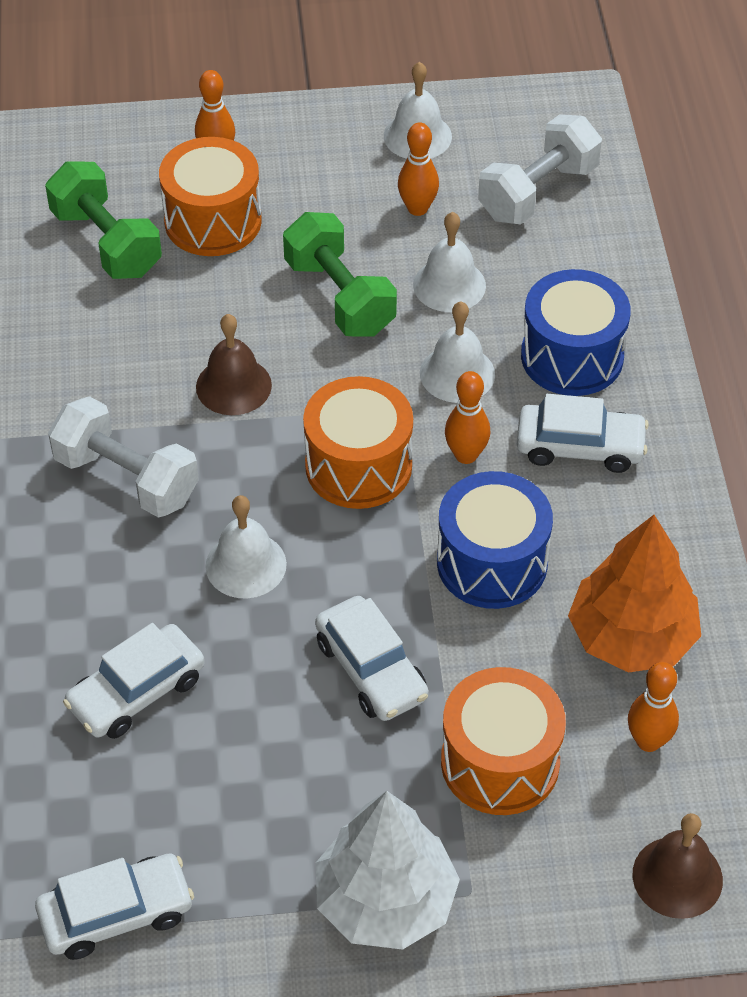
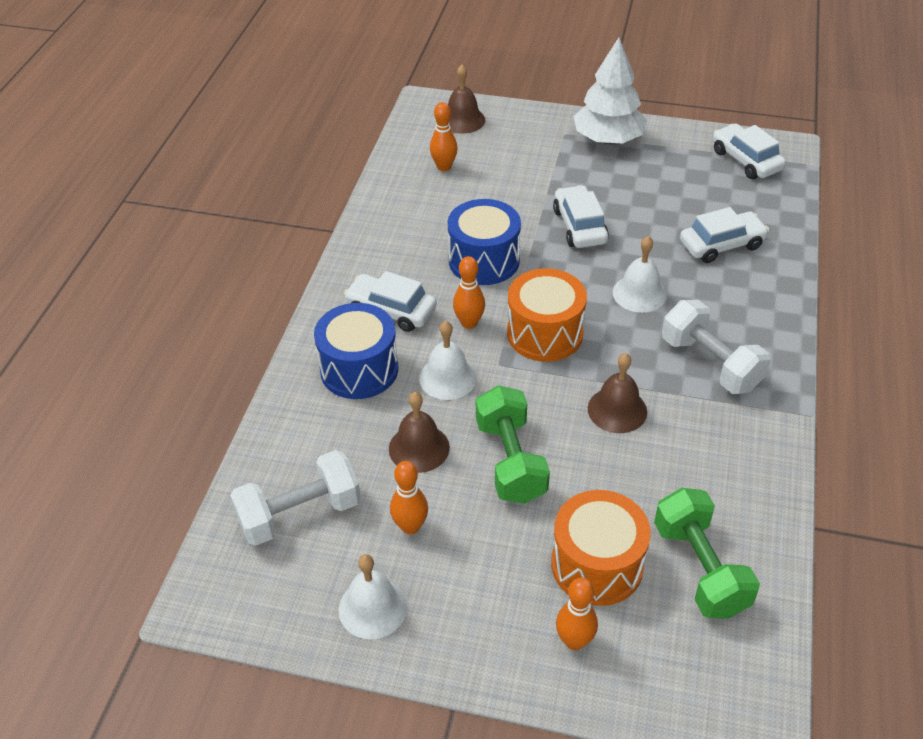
camera: 160 degrees left, 5 degrees down
white car [35,853,194,960] -> white car turned 60 degrees clockwise [713,124,786,179]
white bell [413,212,486,312] -> brown bell [389,392,450,473]
orange drum [441,667,566,815] -> none
orange tree [568,515,701,673] -> none

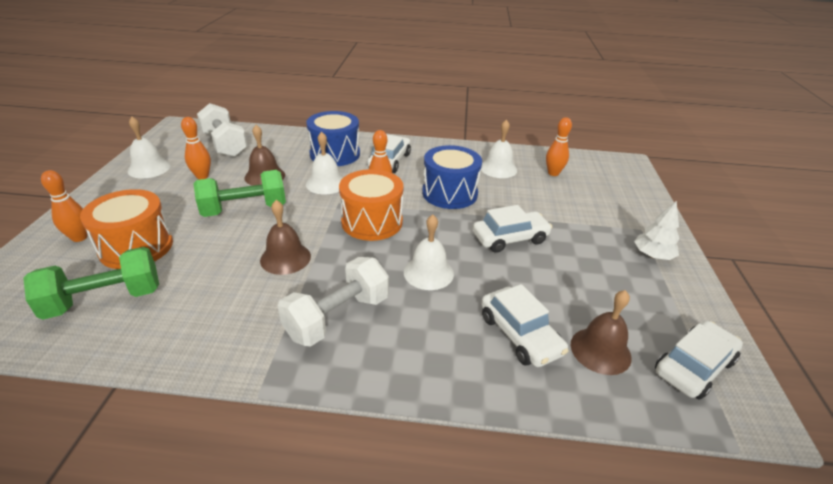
camera: 80 degrees right, 10 degrees down
brown bell [448,65,485,134] -> brown bell moved to [571,290,632,375]
white tree [573,38,647,144] -> white tree [634,201,680,260], size x0.56
none -> white bell [481,119,517,178]

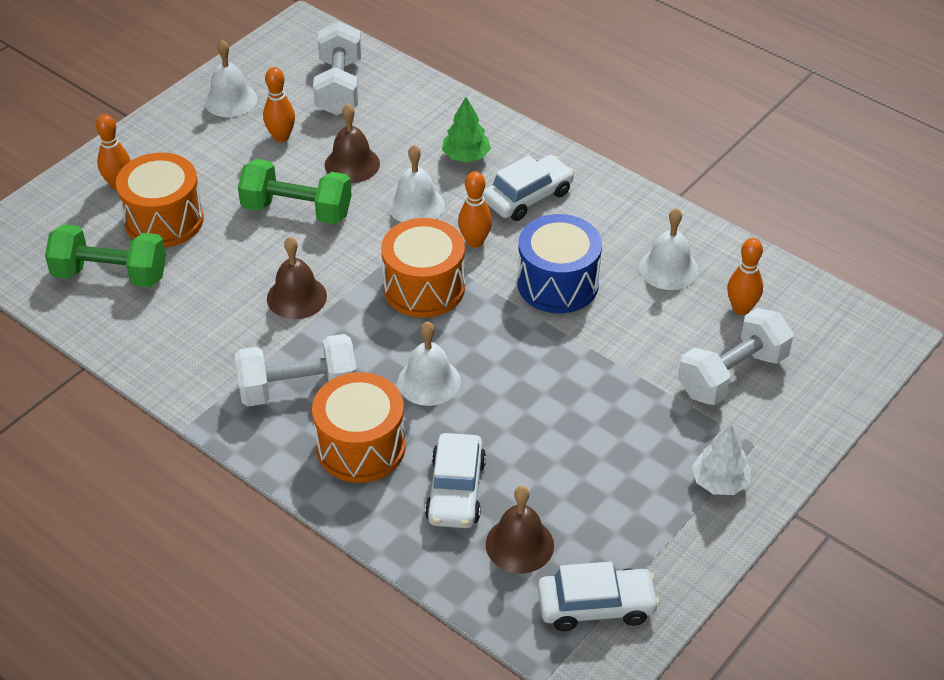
camera: 35 degrees right, 10 degrees up
blue drum [306,111,360,166] -> green tree [442,97,491,162]
white car [473,205,552,253] -> none
none -> orange drum [312,372,406,483]
none -> white dumbbell [678,308,794,405]

